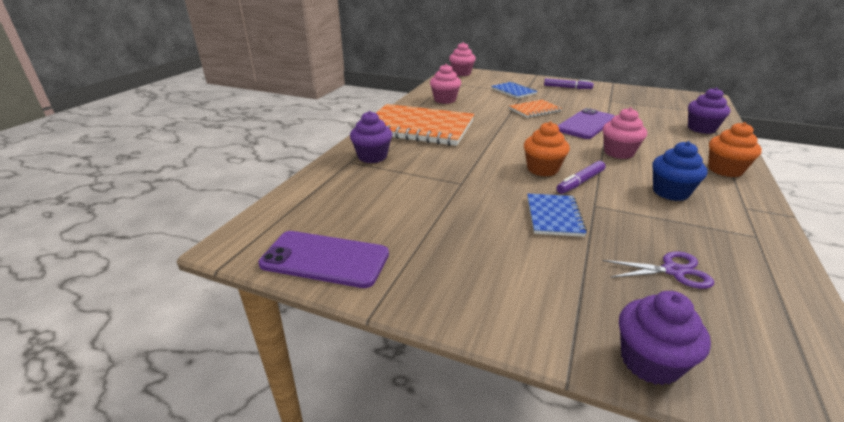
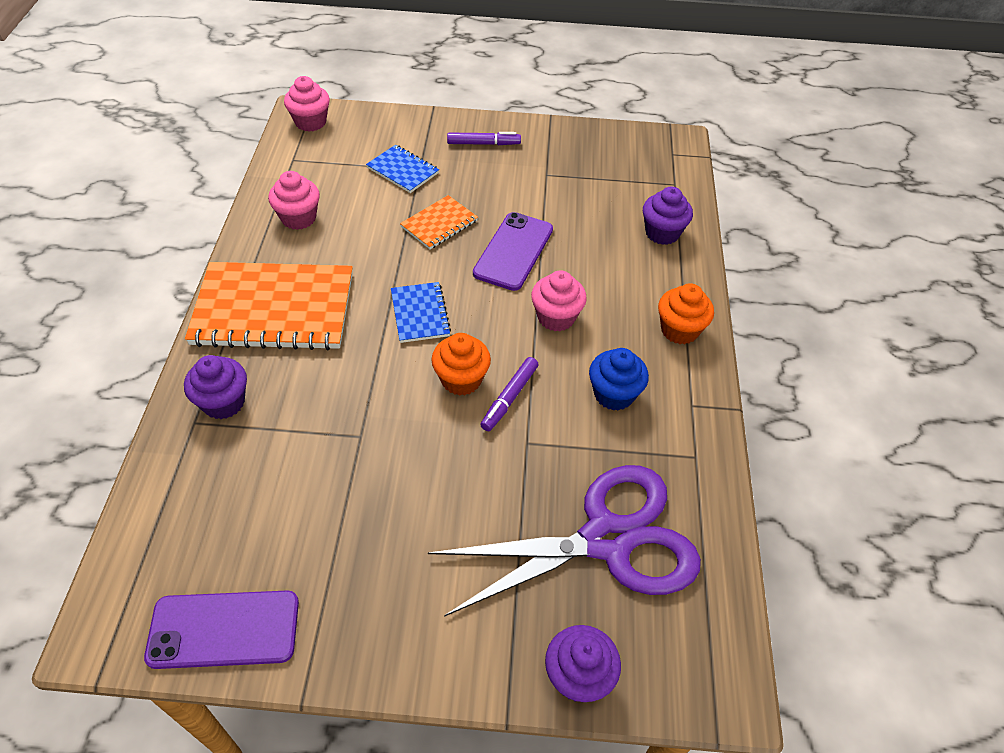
camera: 20 degrees left, 20 degrees up
blue notebook [527,194,587,237] -> blue notebook moved to [391,282,451,343]
purple scissors [602,251,714,289] -> purple scissors [428,465,701,617], size x2.47

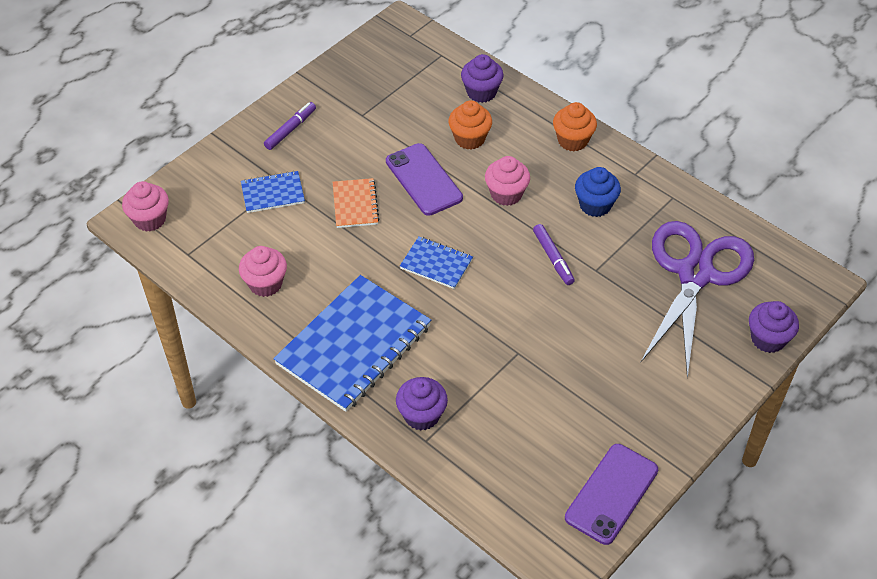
camera: 50 degrees left, 0 degrees up
orange notebook [185,262,353,350] -> blue notebook [273,275,431,412]
orange cupcake [431,333,491,396] -> orange cupcake moved to [448,100,492,149]

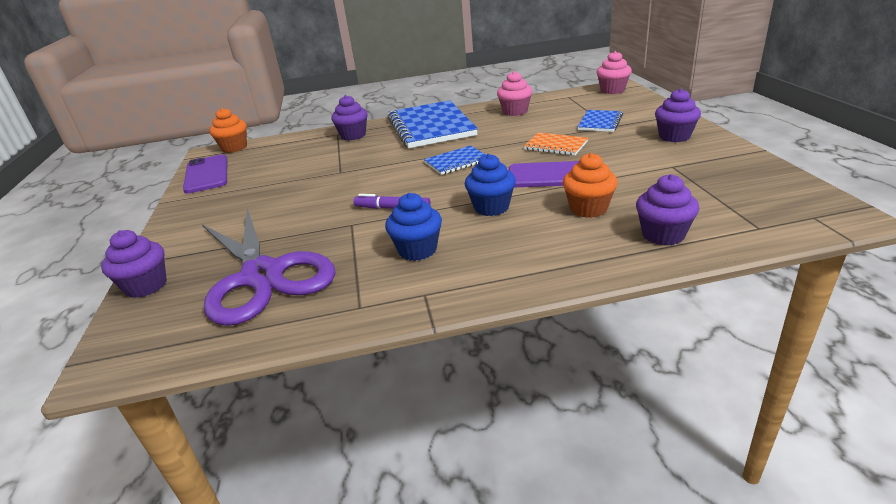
camera: 130 degrees right, 20 degrees down
purple marker [264,102,316,150] -> purple cupcake [655,88,701,142]
pink cupcake [485,156,530,206] -> blue cupcake [465,154,516,216]
orange cupcake [553,102,597,151] -> orange cupcake moved to [209,108,247,153]

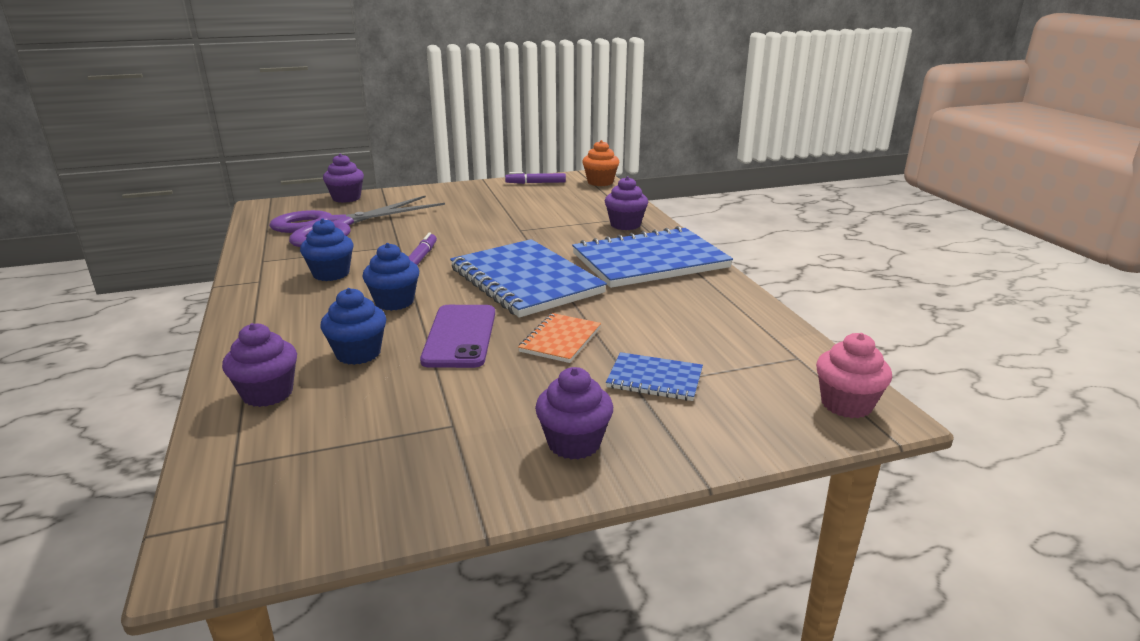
camera: 80 degrees right, 5 degrees down
purple phone [183,154,227,194] -> purple marker [505,172,566,184]
blue notebook [424,145,486,175] -> blue notebook [450,239,607,318], size x2.08
pink cupcake [497,71,532,116] -> none
orange cupcake [563,153,618,218] -> blue cupcake [320,288,386,365]

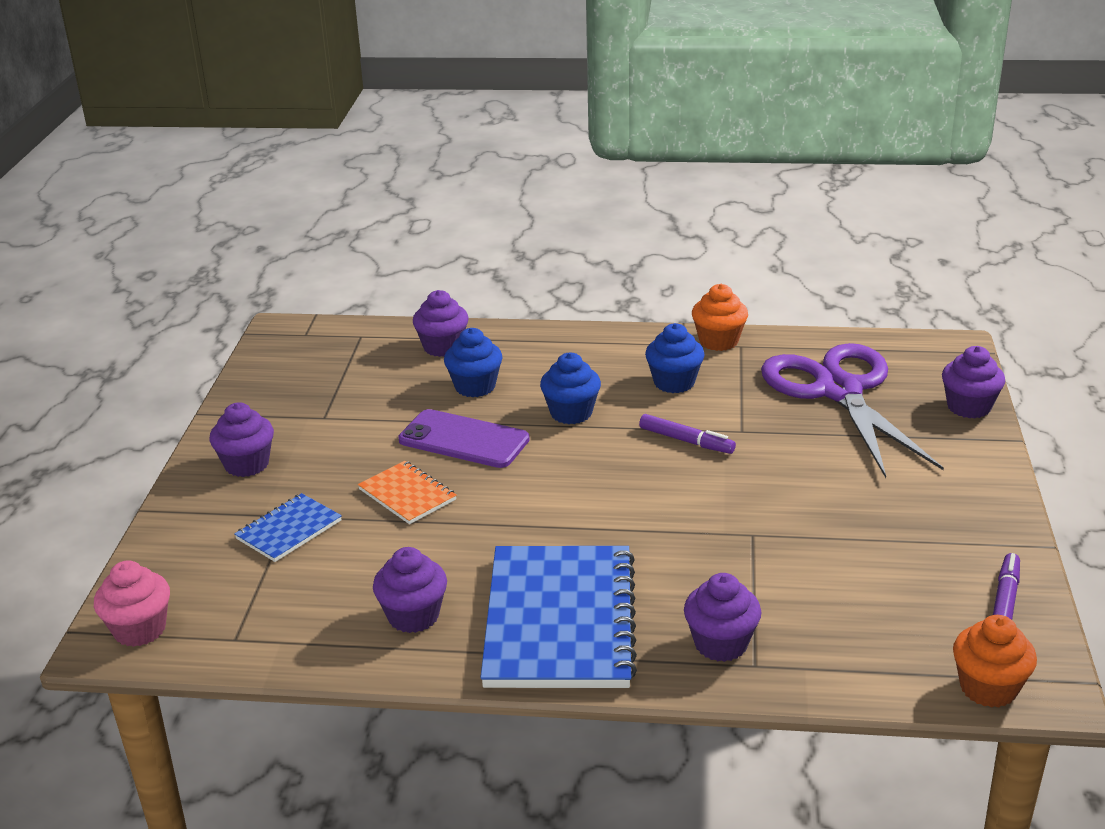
camera: 115 degrees right, 5 degrees up
blue notebook [450,239,607,318] -> none
none -> purple cupcake [373,547,447,633]
none -> orange cupcake [692,284,748,351]

